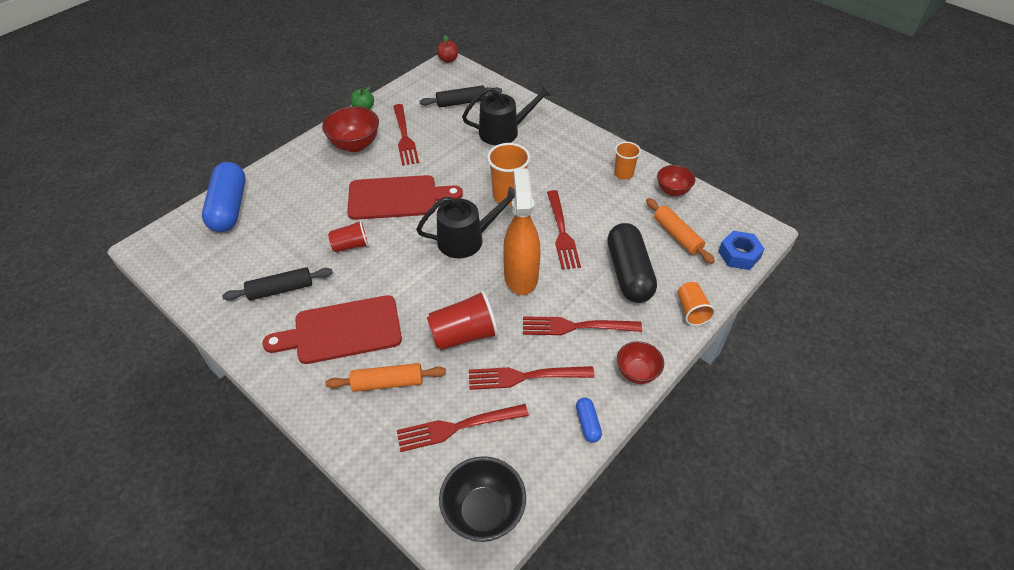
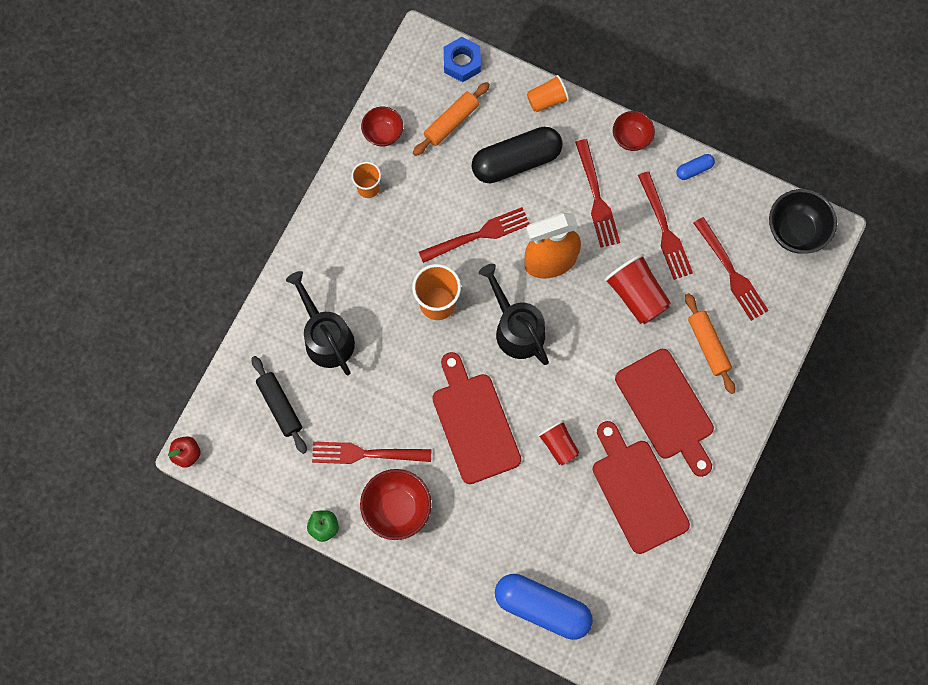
camera: 105 degrees left, 25 degrees up
blue capsule [202,162,246,232] -> blue capsule turned 45 degrees clockwise [495,574,593,640]
black rolling pin [222,267,333,301] -> red cutting board [593,421,690,554]
red fork [393,104,419,166] -> red fork turned 150 degrees counterclockwise [312,442,431,464]

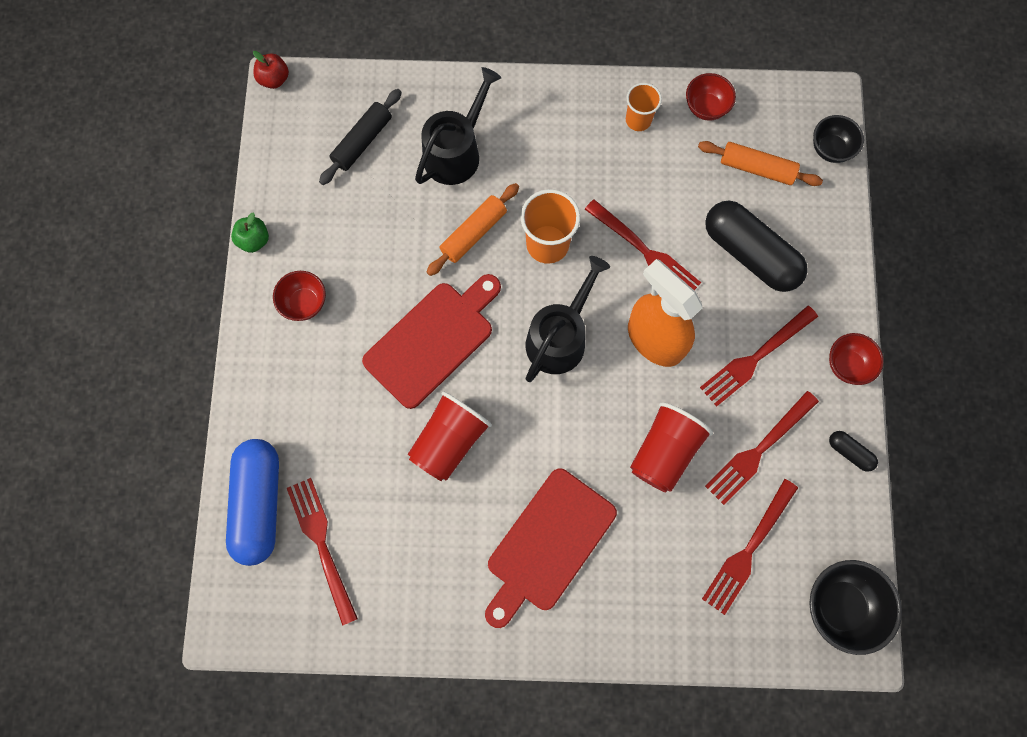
camera: 65 degrees right, 0 degrees up
red fork [312,442,431,464] -> red fork moved to [287,478,358,626]
red bowl [360,469,431,540] -> red bowl [273,271,326,321], size x0.64
blue nut [444,37,481,82] -> black bowl [813,115,864,163]
orange cup [527,75,569,112] -> none
red cup [538,420,579,465] -> red cup [408,392,492,481], size x1.59
red cutting board [593,421,690,554] -> none
blue capsule [676,154,715,180] -> black capsule [829,431,878,472]
orange rolling pin [685,293,735,394] -> orange rolling pin moved to [426,183,519,276]

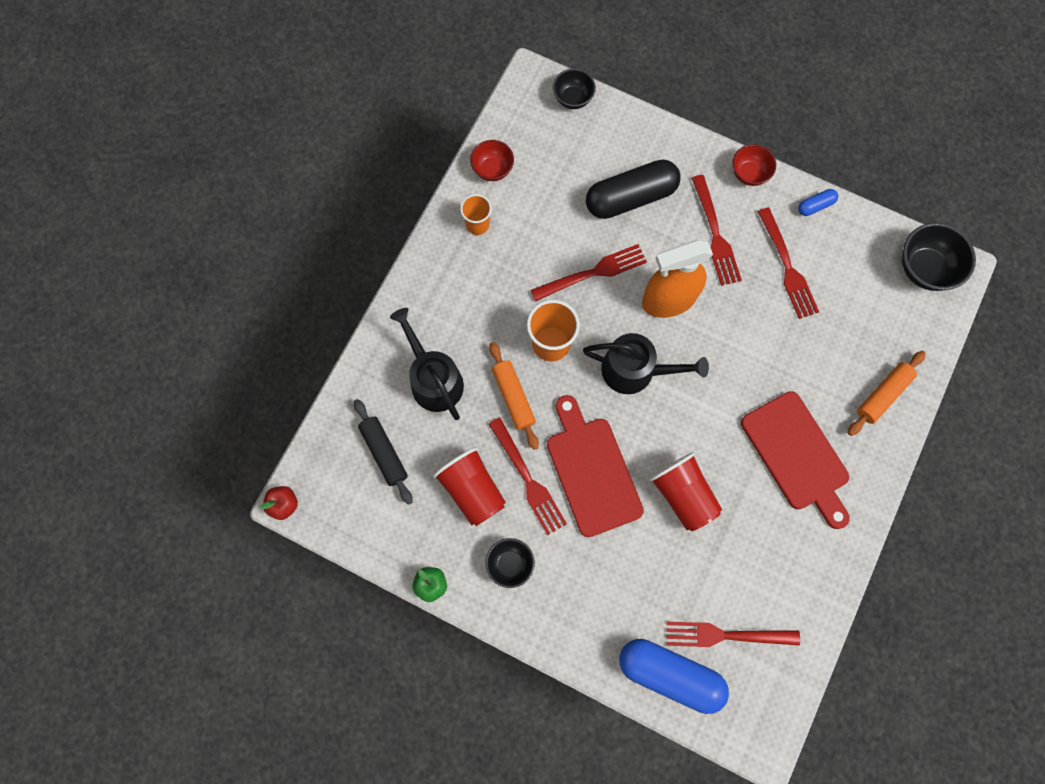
camera: 65 degrees left, 0 degrees up
red bowl [273,271,326,321] -> black bowl [485,538,535,588]
black watering can [526,256,610,382] -> black watering can turned 135 degrees clockwise [583,333,709,394]
red cup [630,402,713,493] -> red cup moved to [433,447,506,526]
orange rolling pin [698,141,823,186] -> orange rolling pin moved to [848,351,926,436]
red fork [702,479,798,615] -> red fork moved to [489,418,567,536]
black capsule [829,431,878,472] -> blue capsule [798,189,838,216]

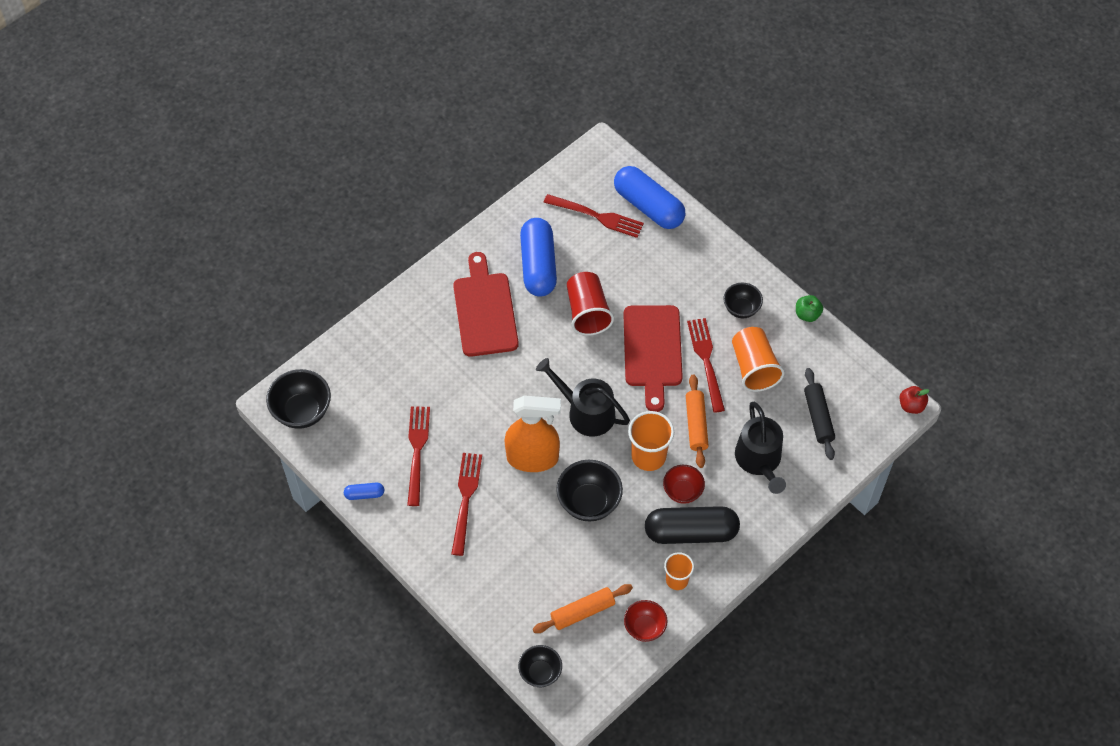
camera: 160 degrees left, 15 degrees down
red cup [433,447,506,526] -> orange cup [732,327,785,392]
red fork [531,244,647,302] -> black bowl [556,460,623,522]
black capsule [586,159,680,219] -> black capsule moved to [645,506,740,544]
red bowl [732,144,776,186] -> red bowl moved to [663,465,705,504]
orange rolling pin [848,351,926,436] -> orange rolling pin moved to [533,584,633,633]
none -> blue capsule [520,218,557,296]

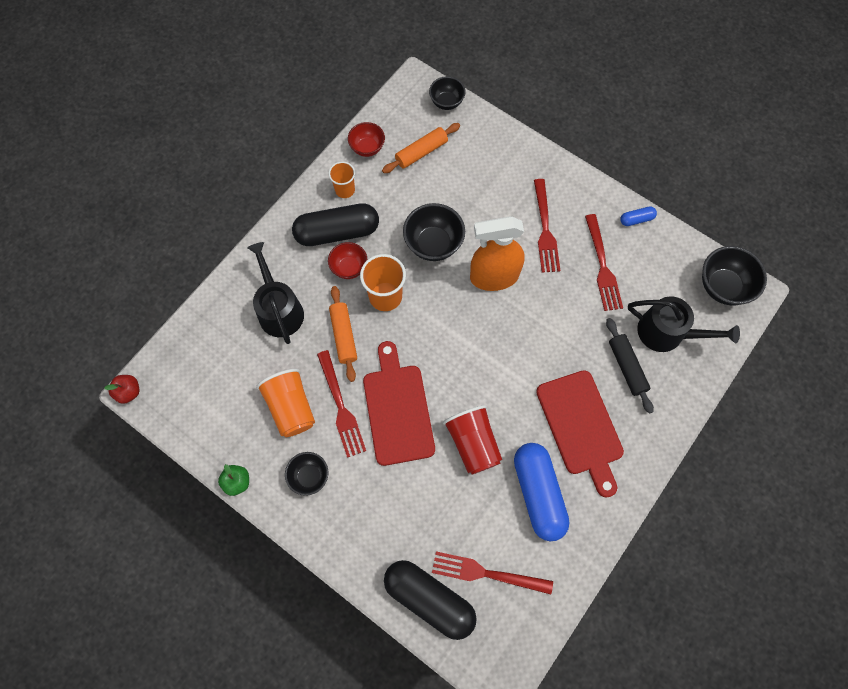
camera: 170 degrees right, 10 degrees up
black watering can [536,358,630,436] -> black watering can moved to [628,296,740,352]
blue capsule [614,166,686,229] -> black capsule [384,560,477,640]
black rolling pin [804,368,835,460] -> black rolling pin moved to [606,318,654,414]

